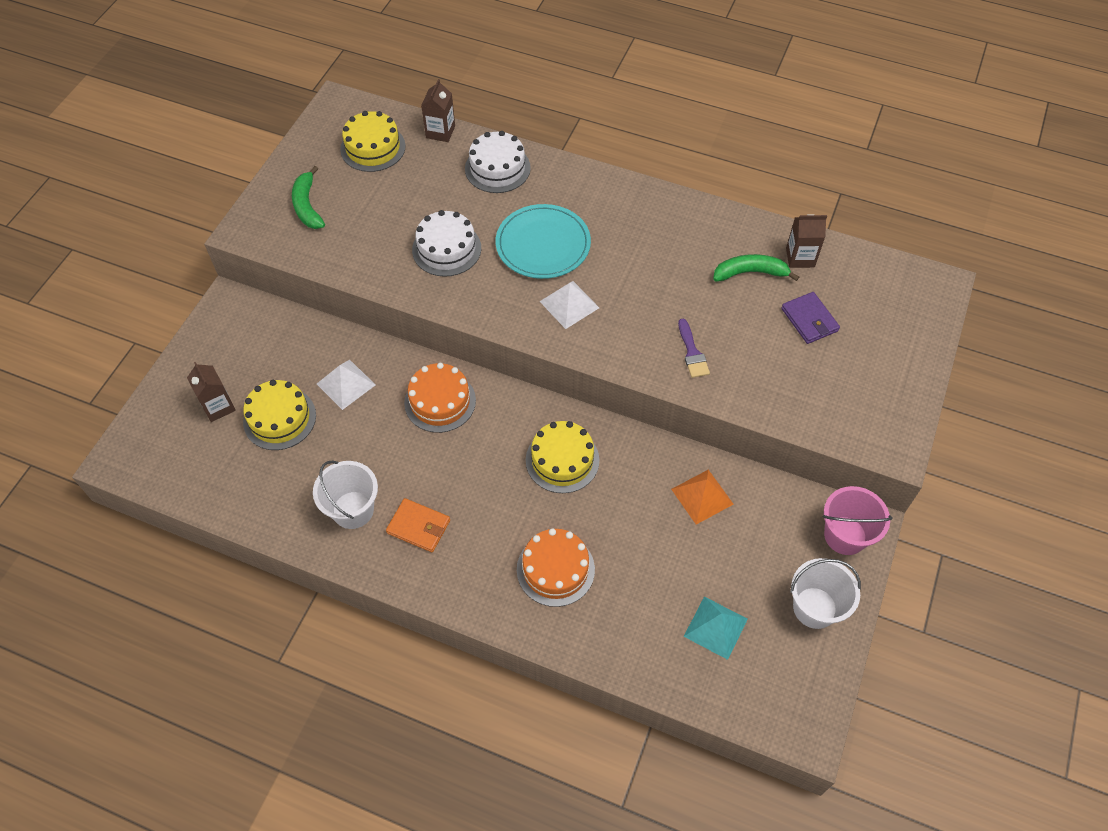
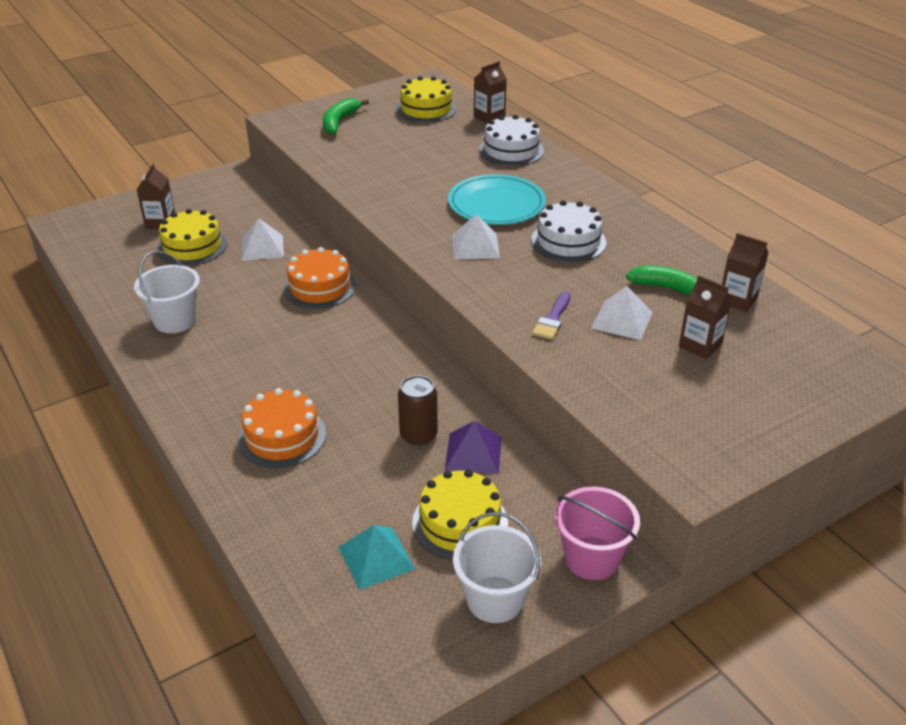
camera: 35 degrees right, 20 degrees down
orange wallet [386,498,450,552] -> none
white cake [412,210,481,277] -> white cake moved to [531,200,606,262]
yellow cake [526,421,599,493] -> yellow cake moved to [412,470,508,560]
orange pyramid [671,470,733,525] -> purple pyramid [445,421,502,474]
purple wallet [781,292,840,344] -> brown carton [679,275,732,359]
none -> brown can [398,375,438,446]
none -> white pyramid [591,286,653,340]

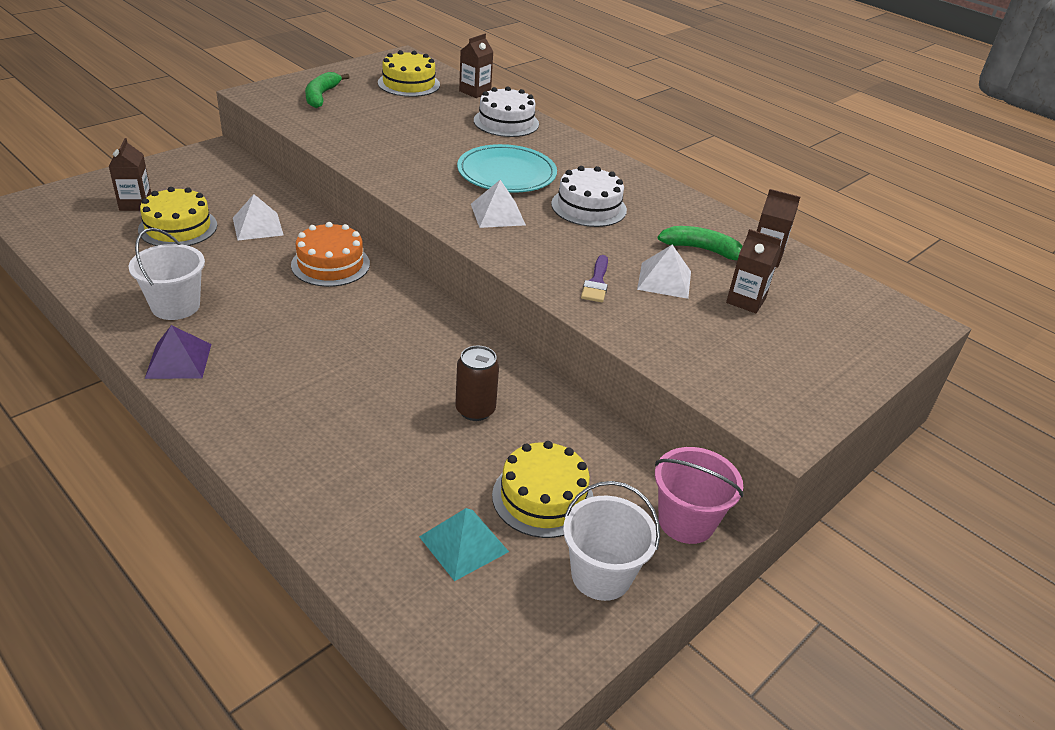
camera: 15 degrees left, 0 degrees up
orange cake [238,388,326,468] -> none
purple pyramid [445,421,502,474] -> purple pyramid moved to [145,325,212,379]

